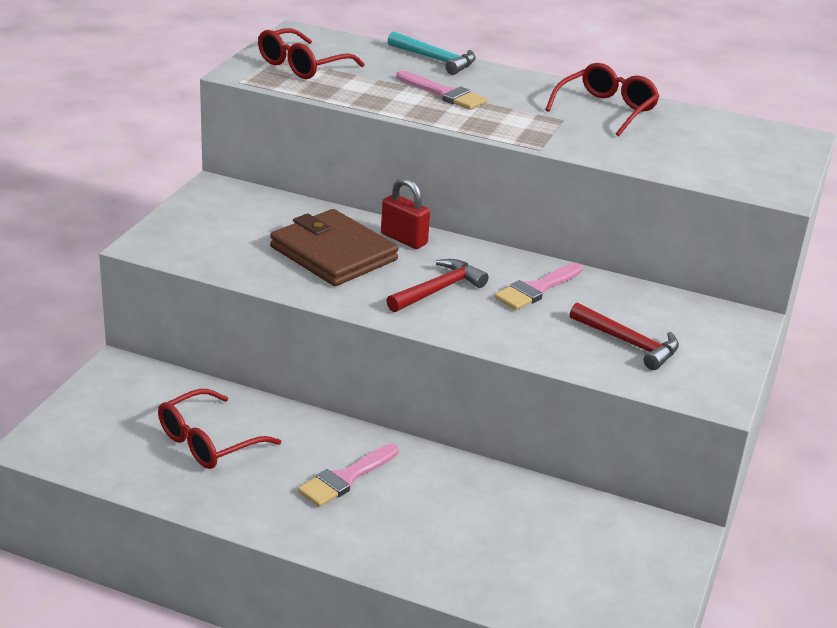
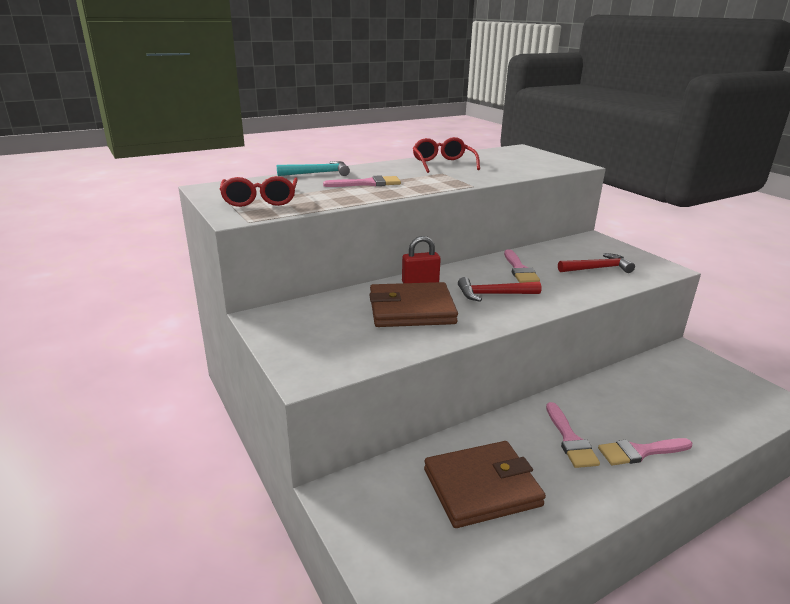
camera: 50 degrees left, 5 degrees down
red glasses [158,389,281,469] -> brown wallet [424,441,546,528]
red hammer [386,259,489,312] -> red hammer turned 90 degrees counterclockwise [458,277,541,302]
none -> pink brush [598,438,692,466]

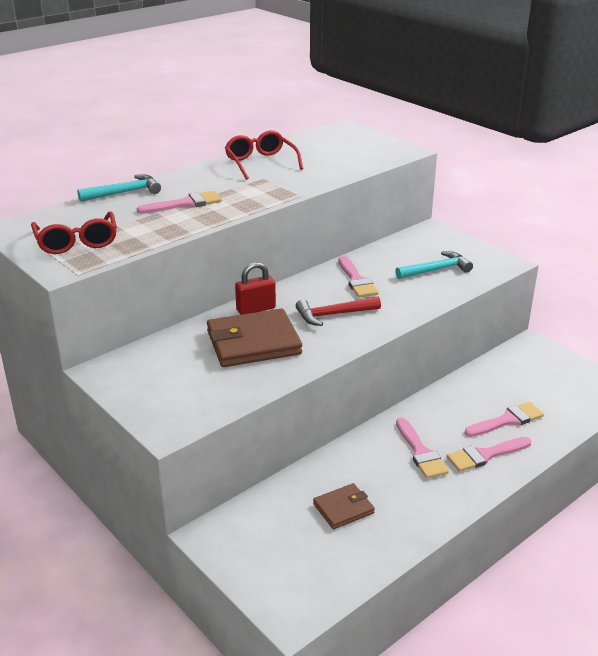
camera: 10 degrees left, 5 degrees up
brown wallet [424,441,546,528] -> brown wallet [313,483,375,529], size x0.54
red hammer [558,253,635,273] -> turquoise hammer [395,251,473,279]
none -> pink brush [465,402,544,437]

